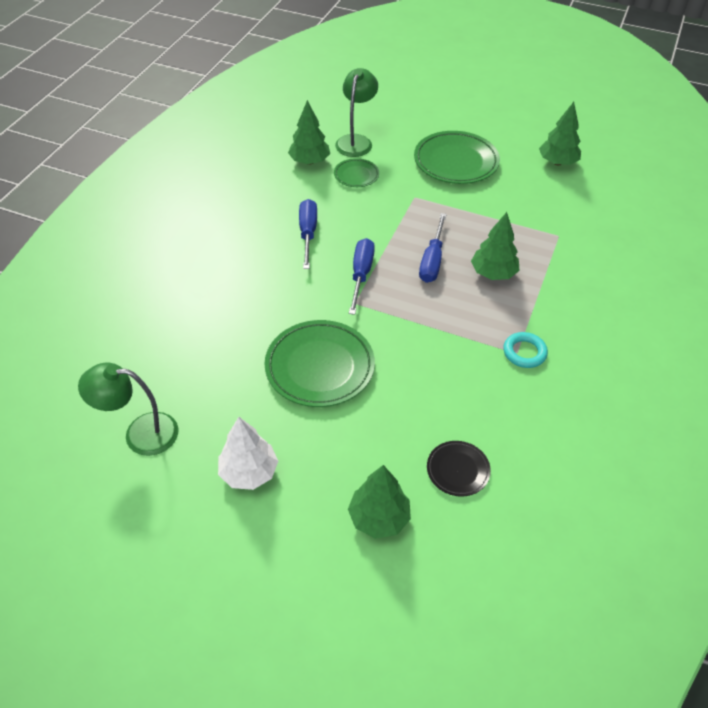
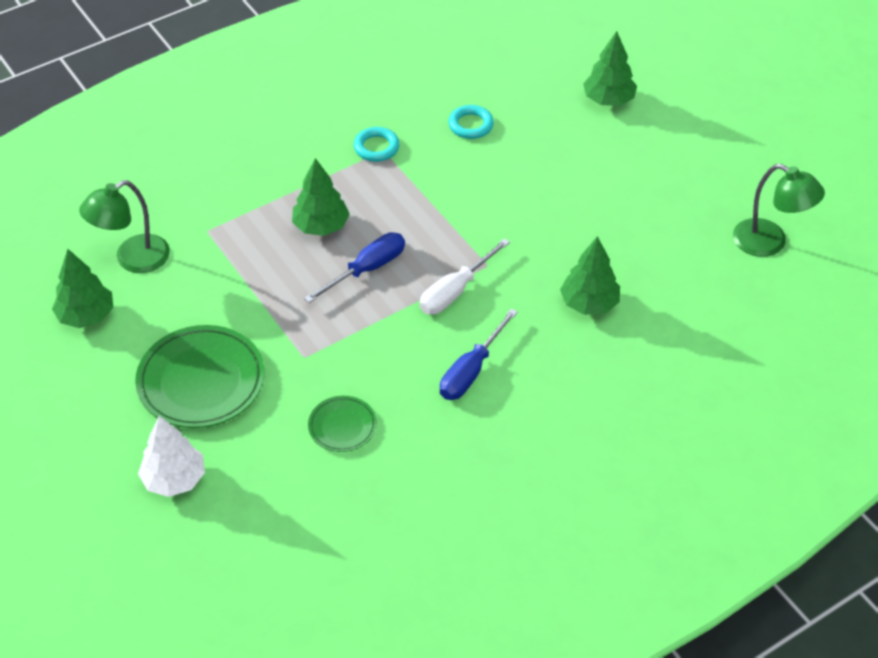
camera: 145 degrees left, 0 degrees up
white tree [218,417,278,490] -> white tree moved to [138,416,205,497]
green plate [265,320,375,407] -> none
green tree [288,100,330,165] -> green tree moved to [560,236,620,315]
green lamp [335,68,378,157] -> green lamp moved to [79,180,170,273]
blue screwdriver [349,238,375,315] -> white screwdriver [420,238,510,314]
black plate [427,441,491,497] -> none
none -> turquoise ring [448,105,494,139]

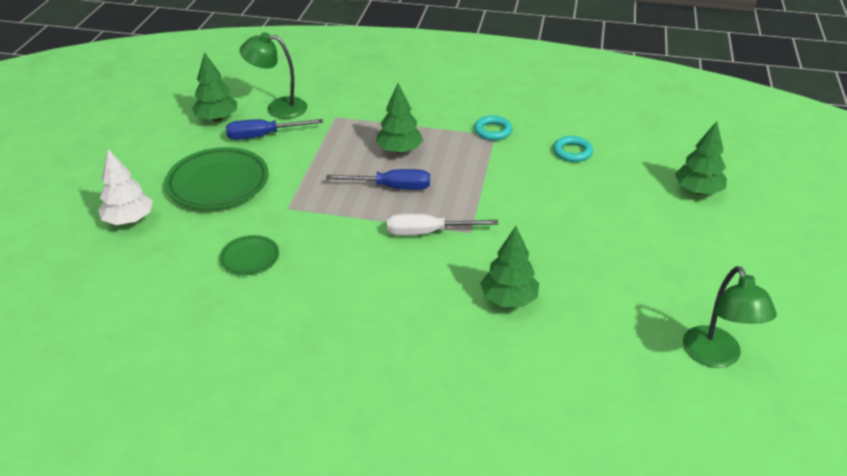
camera: 45 degrees right, 10 degrees down
blue screwdriver [440,308,518,400] -> blue screwdriver moved to [226,119,323,140]

